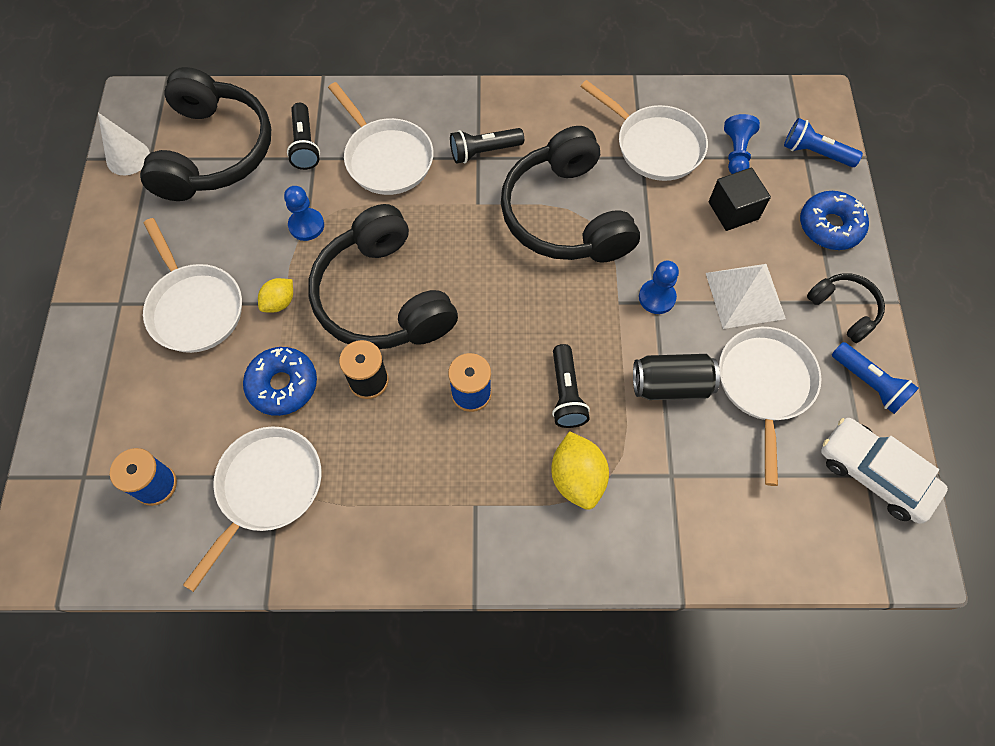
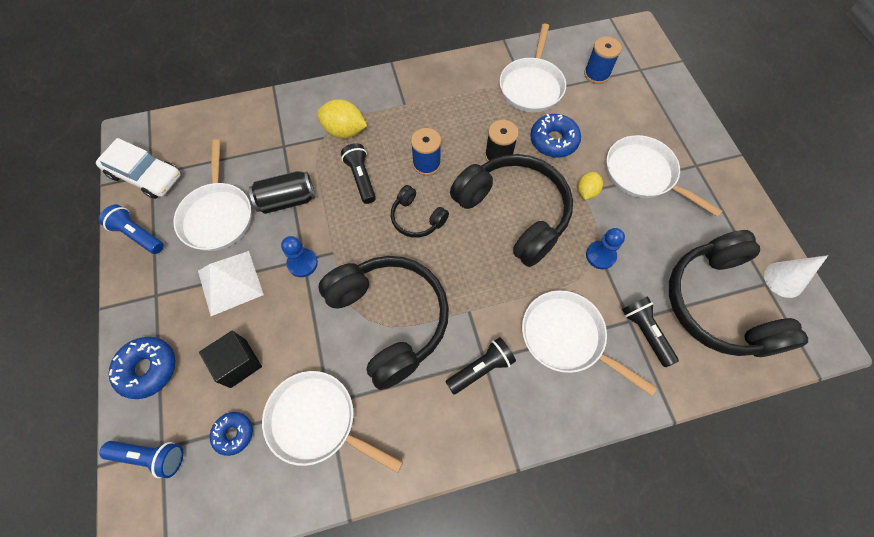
camera: 165 degrees right, 0 degrees up
yellow lemon [551,431,609,510] -> yellow lemon turned 45 degrees counterclockwise [317,99,367,139]
blue pawn [724,114,760,174] -> blue donut [210,412,253,456]
black headphones [807,273,885,343] -> black headphones moved to [391,185,449,238]

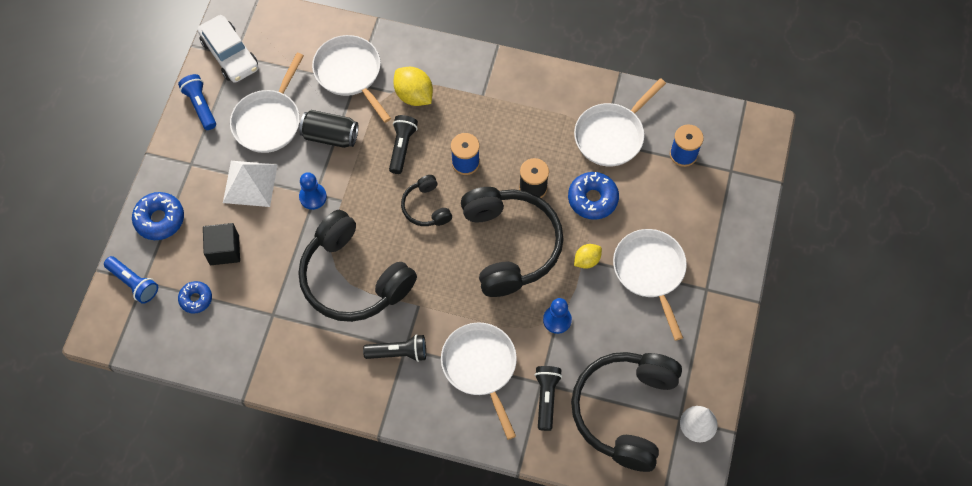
camera: 30 degrees right, 0 degrees up
white pan [262,371,403,473] -> white pan moved to [312,35,391,123]
black headphones [318,256,449,390] -> black headphones turned 135 degrees clockwise [298,210,417,322]

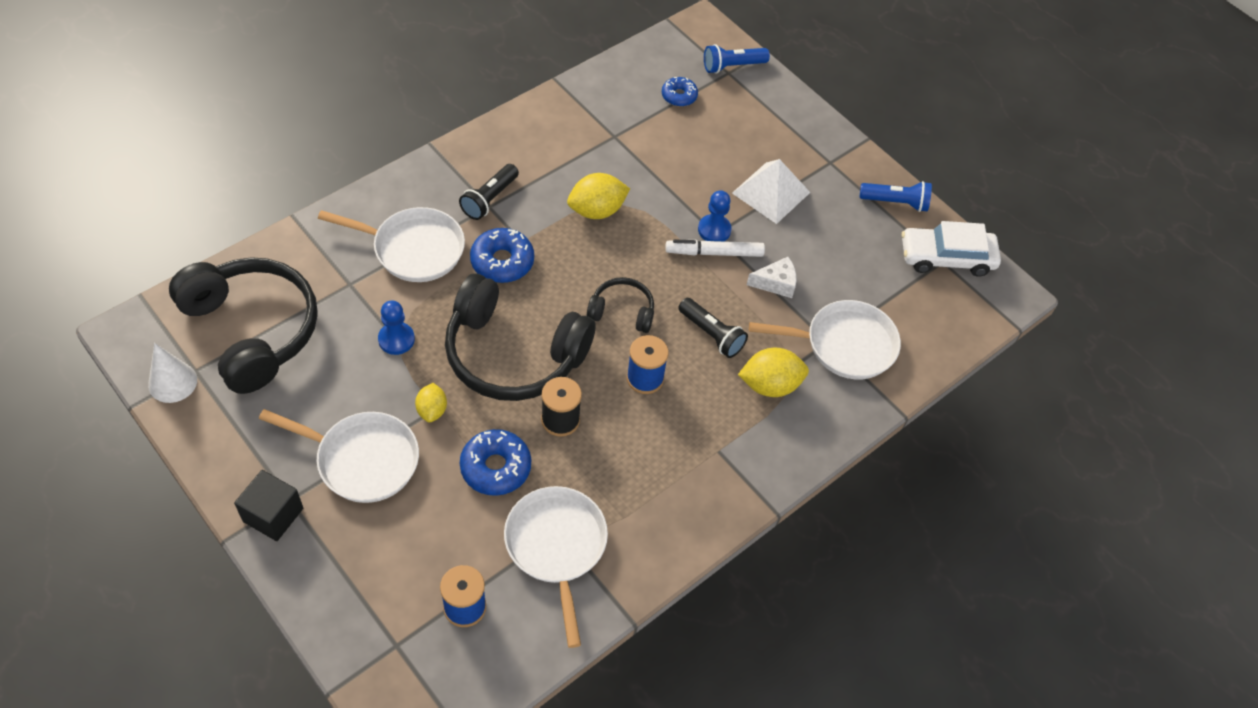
camera: 120 degrees right, 10 degrees down
blue donut [132,192,184,240] -> blue donut moved to [470,228,534,283]
black cube [203,223,240,265] -> black cube moved to [234,470,303,541]
white pan [230,53,304,153] -> none
black headphones [298,210,417,322] -> yellow lemon [567,173,630,219]
black can [299,110,358,148] -> white cheese [746,257,797,298]
black flashlight [535,366,562,431] -> none
none -> white marker [665,239,765,257]

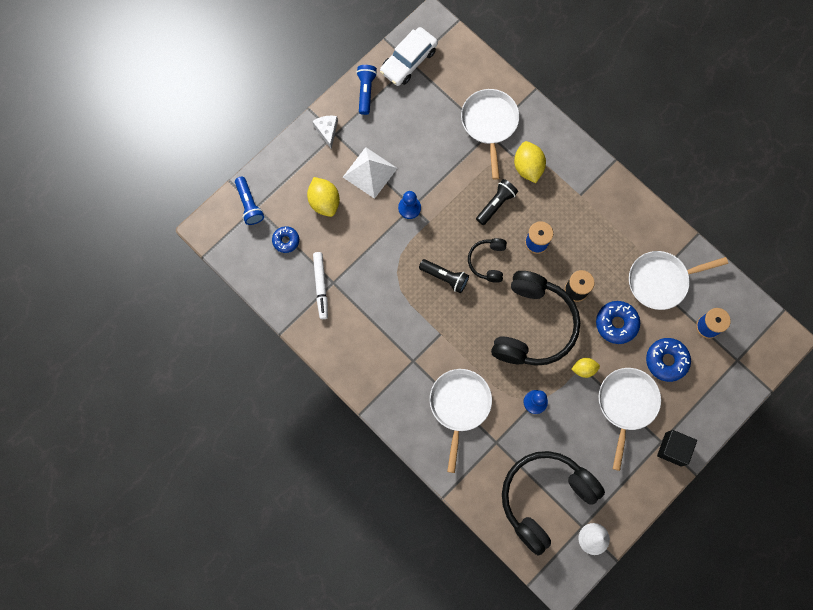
camera: 90 degrees left, 20 degrees up
black flashlight [459,164,519,220] -> black flashlight moved to [419,259,469,293]
blue donut [470,228,534,283] -> blue donut moved to [646,338,691,382]
yellow lemon [567,173,630,219] -> yellow lemon moved to [307,177,340,217]
white marker [665,239,765,257] -> white marker moved to [313,252,328,319]
white cheese [746,257,797,298] -> white cheese moved to [312,116,338,149]
white car [902,221,1001,277] -> white car turned 45 degrees clockwise [380,27,438,86]

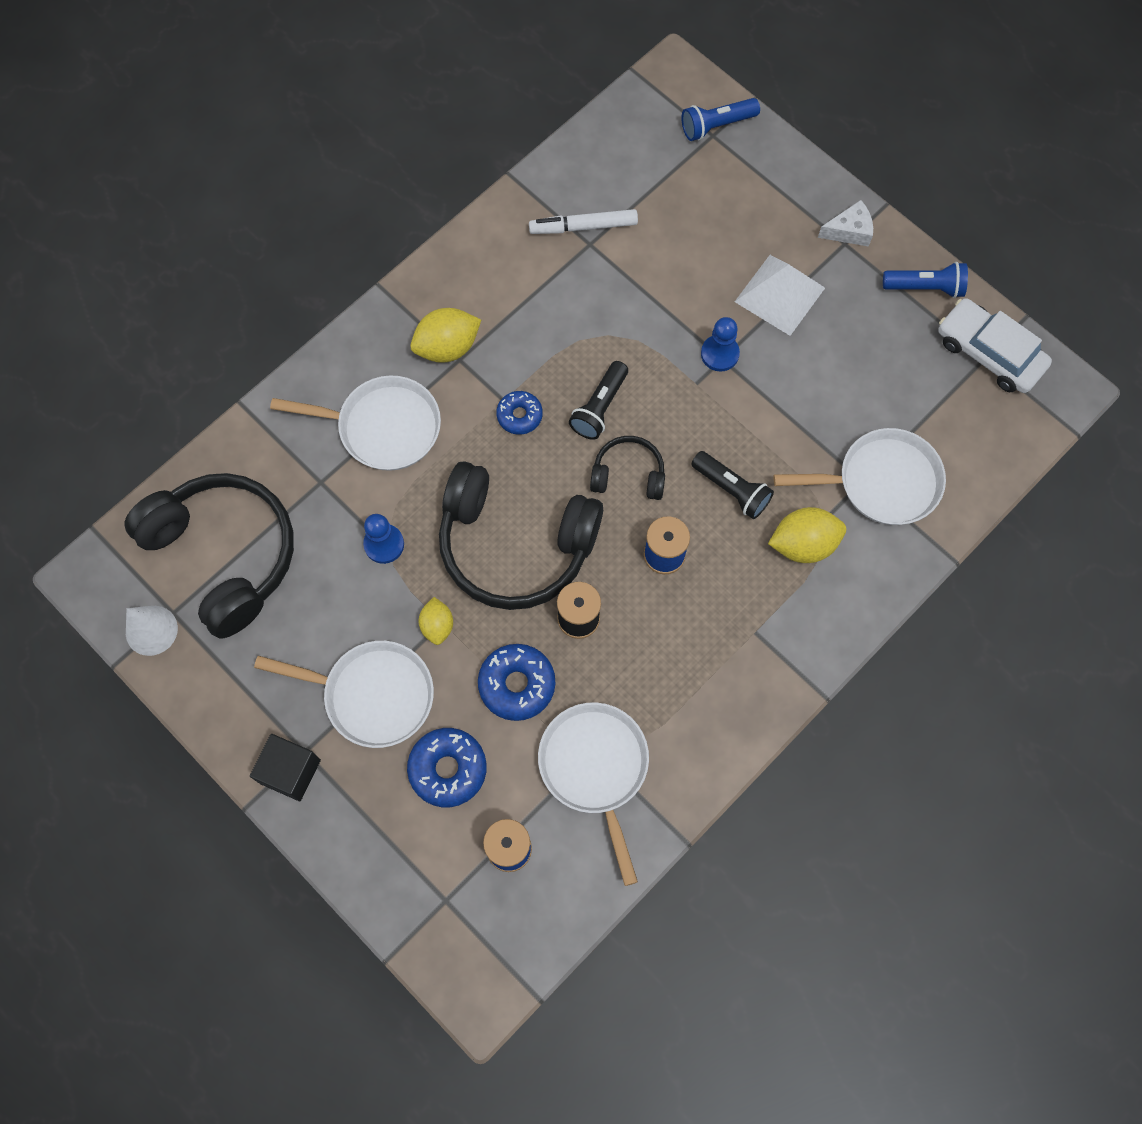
camera: 90 degrees right, 5 degrees down
blue donut [272,226,299,253] -> blue donut moved to [496,391,543,435]
yellow lemon [307,177,340,217] -> yellow lemon moved to [410,308,481,363]

